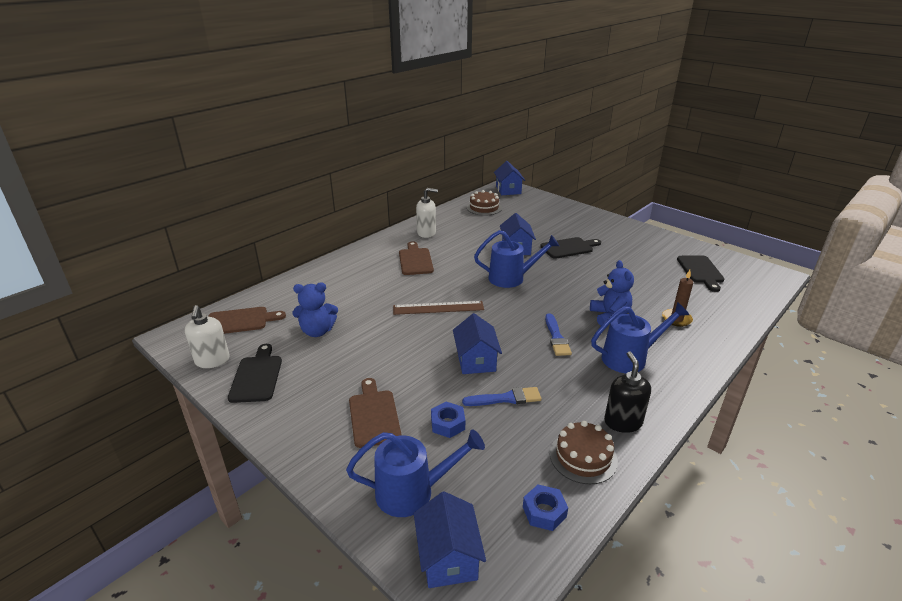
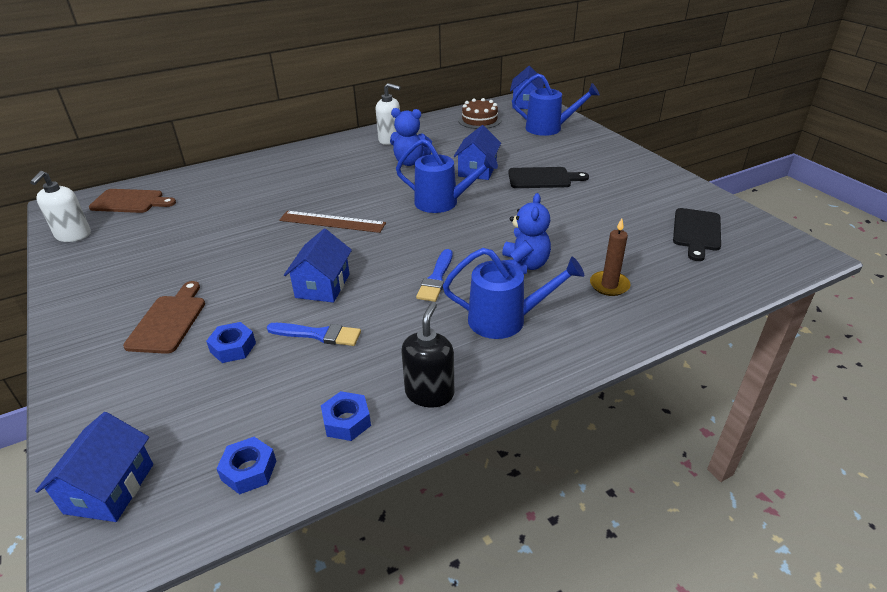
camera: 20 degrees right, 5 degrees up
black cutting board [228,344,282,403] -> none
blue teddy bear [292,283,338,337] -> blue teddy bear moved to [390,108,432,166]
blue watering can [346,429,485,517] -> blue watering can moved to [512,74,600,136]
brown cutting board [399,241,434,275] -> none
brown cake [550,421,618,484] -> blue nut [321,391,371,441]

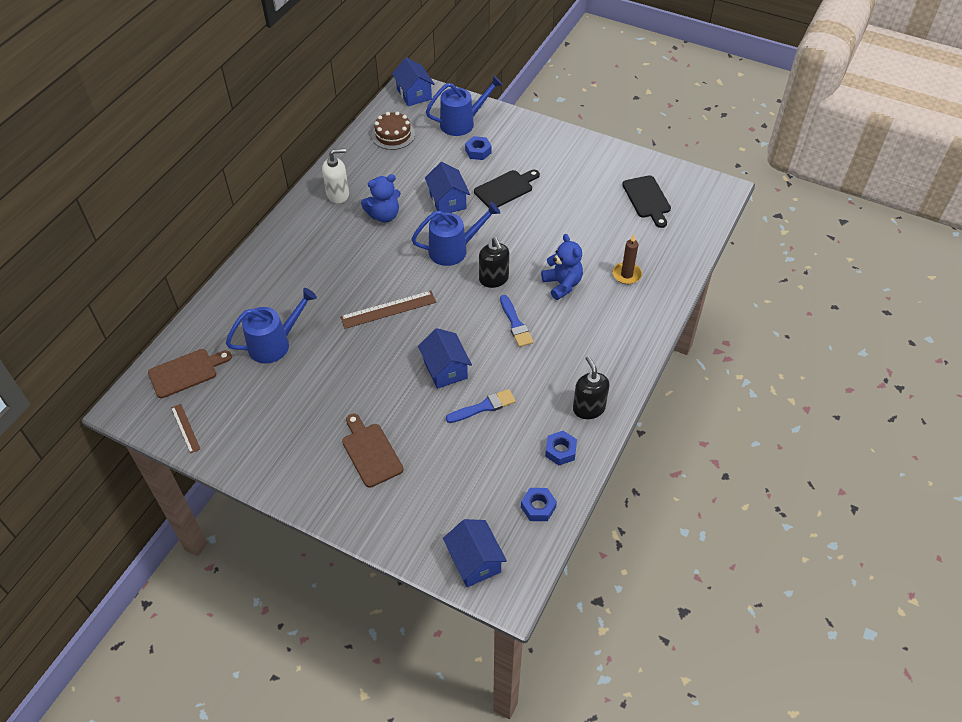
camera: 35 degrees left, 15 degrees up
white soap dispenser [30,171,91,242] -> brown ruler [171,404,200,454]
blue nut [206,322,256,363] -> blue nut moved to [465,136,492,160]
blue watering can [443,248,584,339] -> blue watering can moved to [226,288,317,363]
none -> black soap dispenser [479,237,509,288]

